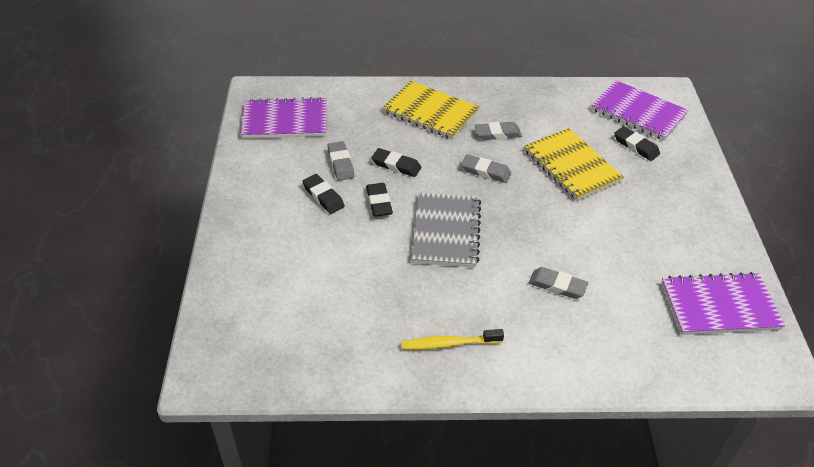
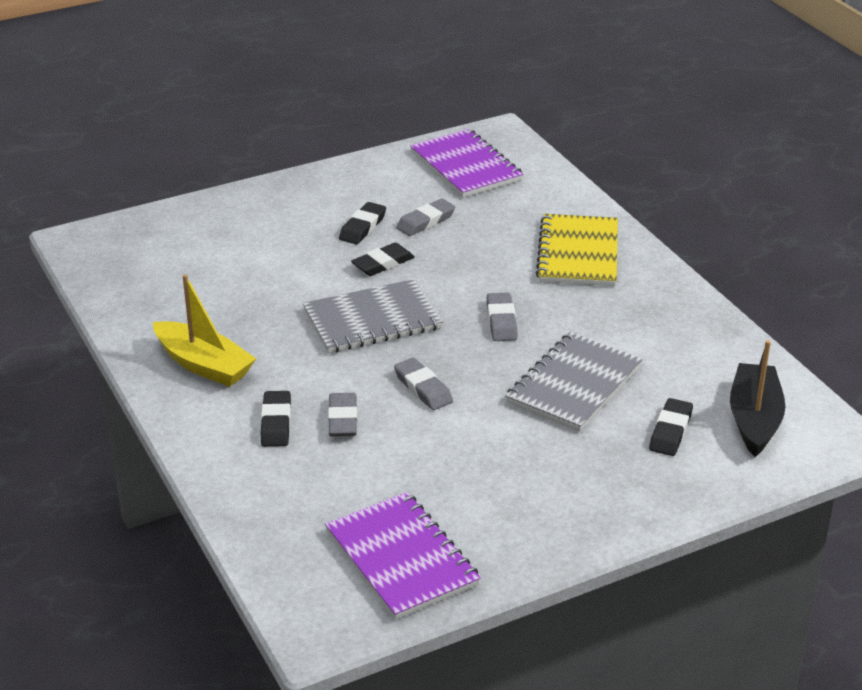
camera: 65 degrees right, 10 degrees down
black eraser [371,148,421,177] -> black eraser moved to [261,391,291,447]
yellow toothbrush [401,329,504,350] -> yellow boat [153,274,256,387]
grey eraser [475,122,522,140] -> grey eraser moved to [394,358,453,410]
yellow notebook [524,128,624,201] -> grey notebook [506,332,643,432]
purple notebook [591,80,689,141] -> black boat [730,340,785,457]

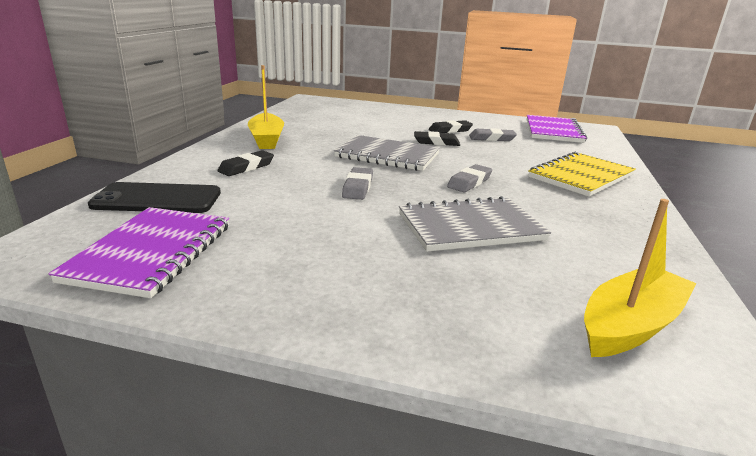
camera: 40 degrees right, 10 degrees down
grey eraser [328,393,357,437] -> none
black eraser [649,398,693,456] -> none
black boat [730,340,785,457] -> yellow boat [584,199,697,357]
none -> black phone [88,182,221,213]

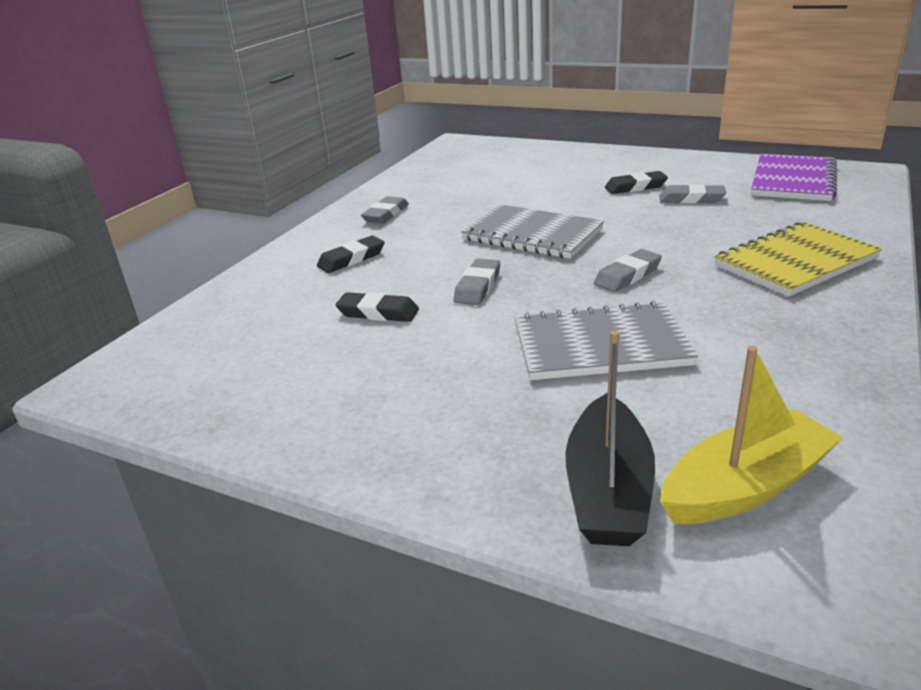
camera: 15 degrees right, 5 degrees up
purple notebook [49,207,229,298] -> none
black phone [88,182,221,213] -> none
yellow boat [248,65,284,149] -> grey eraser [361,196,409,223]
black eraser [414,131,460,146] -> black eraser moved to [336,292,419,322]
none -> black boat [565,330,655,546]

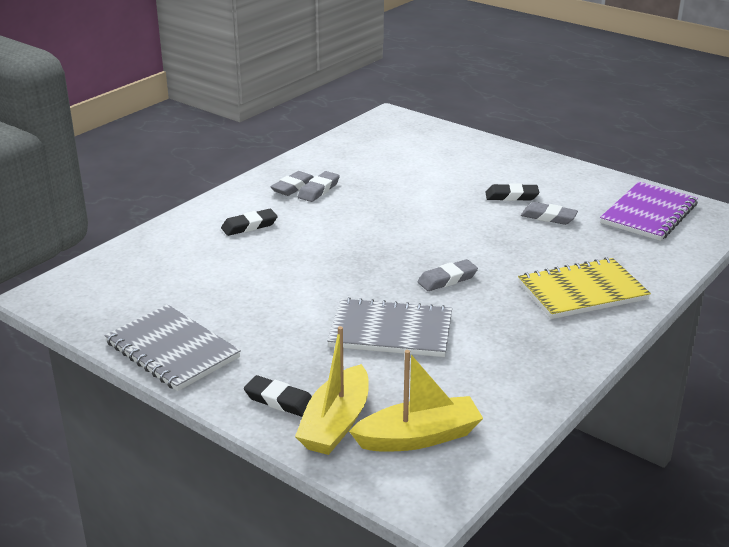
camera: 10 degrees right, 0 degrees up
black eraser [336,292,419,322] -> black eraser moved to [244,375,312,417]
grey eraser [453,259,500,305] -> grey eraser moved to [298,171,340,202]
grey notebook [461,204,604,259] -> grey notebook moved to [105,304,241,391]
black boat [565,330,655,546] -> yellow boat [295,326,369,455]

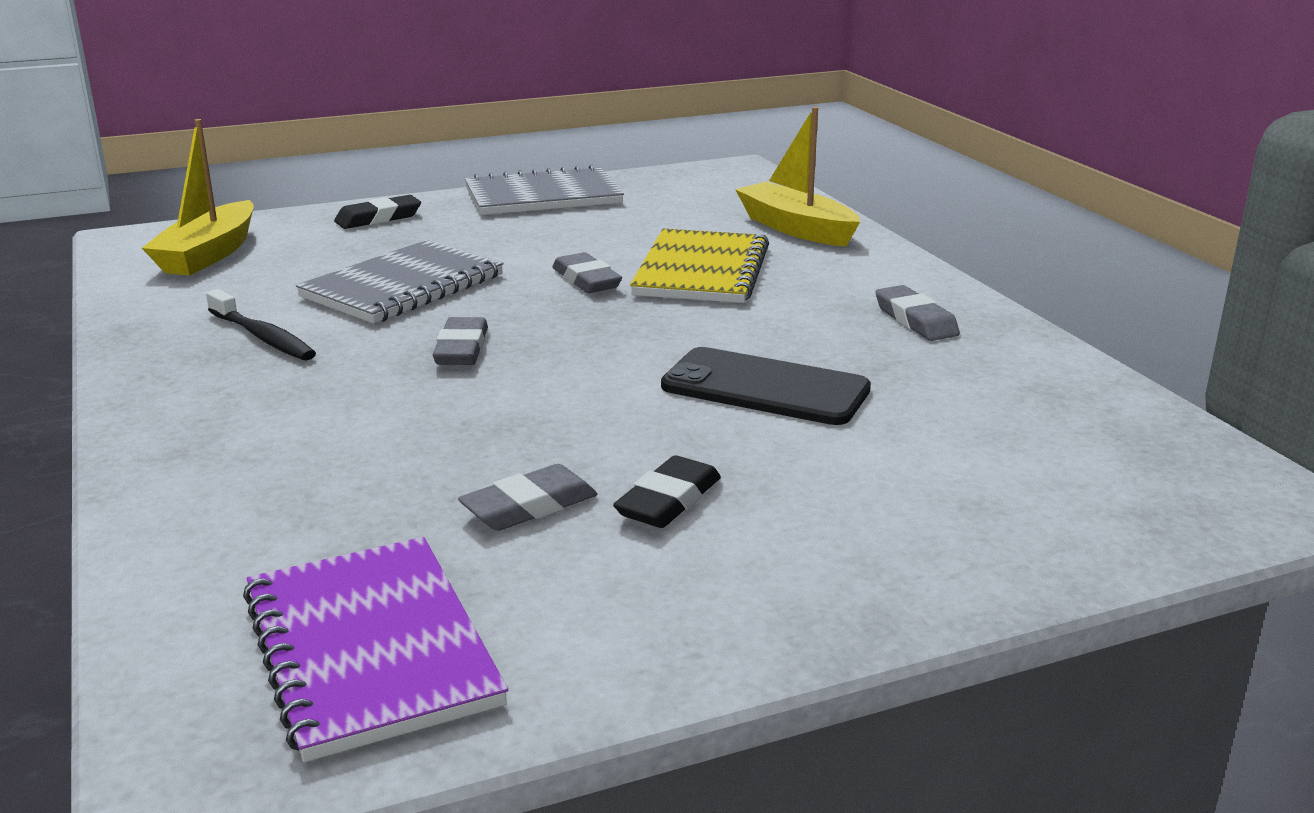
camera: 120 degrees right, 5 degrees down
black eraser [221,209,278,236] -> none
yellow boat [295,326,369,455] -> yellow boat moved to [735,107,860,247]
grey eraser [298,171,340,202] -> grey eraser moved to [552,252,622,293]
yellow notebook [518,257,651,319] -> yellow notebook moved to [630,229,769,303]
none -> black toothbrush [206,289,316,361]
none -> black phone [661,347,871,425]

